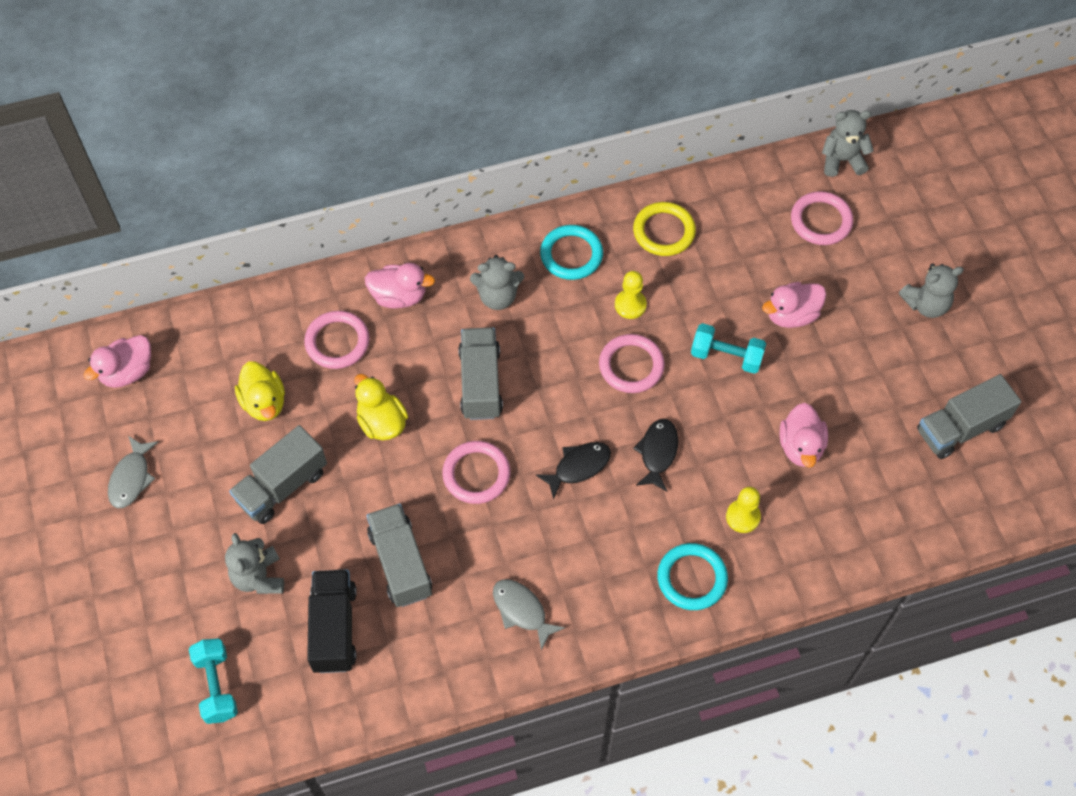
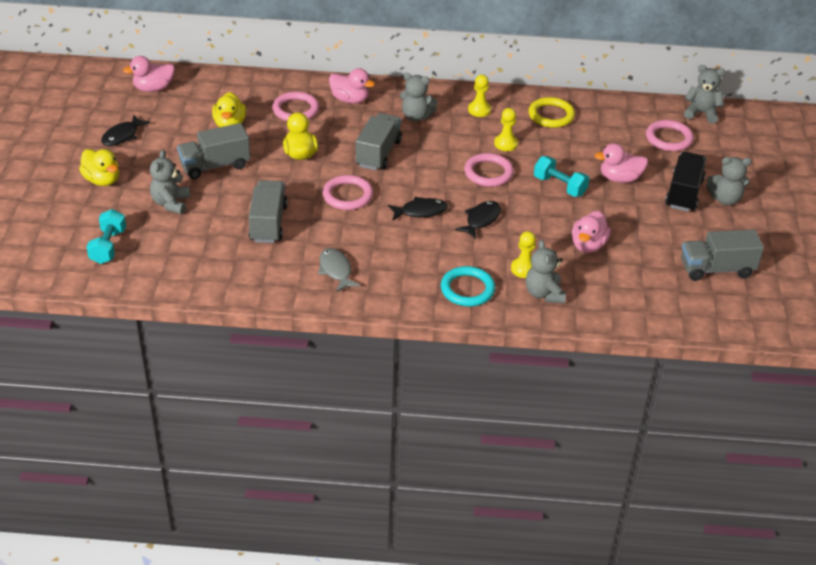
camera: 20 degrees right, 20 degrees down
grey fish [108,436,158,508] -> black fish [101,115,151,146]
black truck [307,569,357,673] -> black truck moved to [665,151,706,212]
turquoise ring [540,225,603,280] -> yellow pawn [468,75,491,117]
none -> yellow duck [79,149,119,186]
none -> grey teddy bear [526,240,566,303]

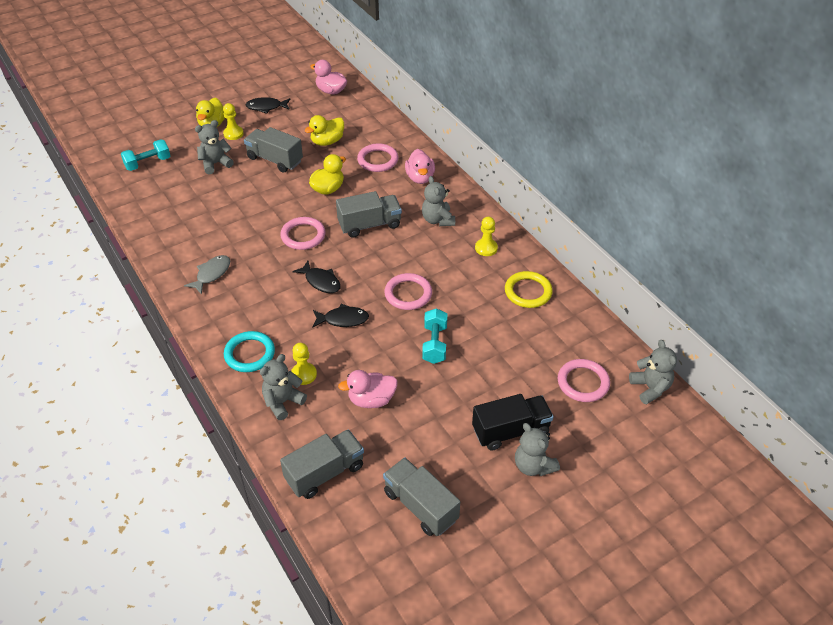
camera: 55 degrees right, 5 degrees up
grey truck [249,180,288,243] -> grey truck moved to [280,429,364,499]
yellow pawn [494,108,518,151] -> yellow pawn moved to [223,103,244,140]
pink duck [595,143,648,183] -> none

